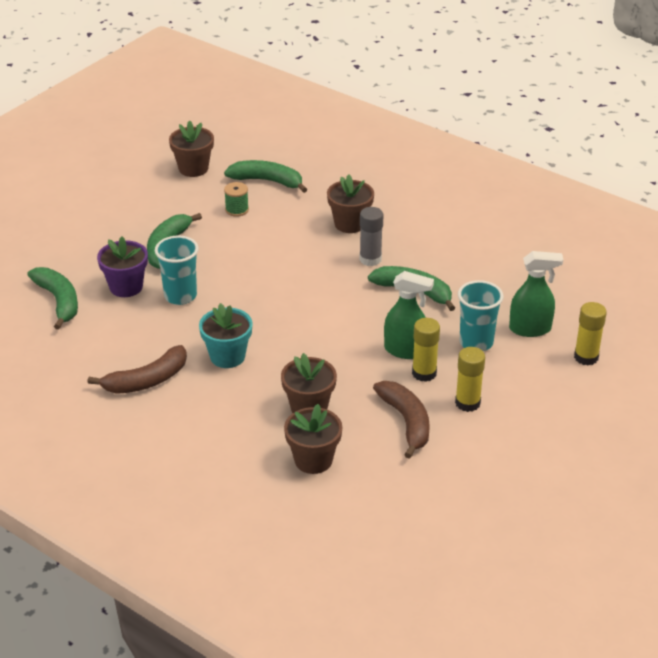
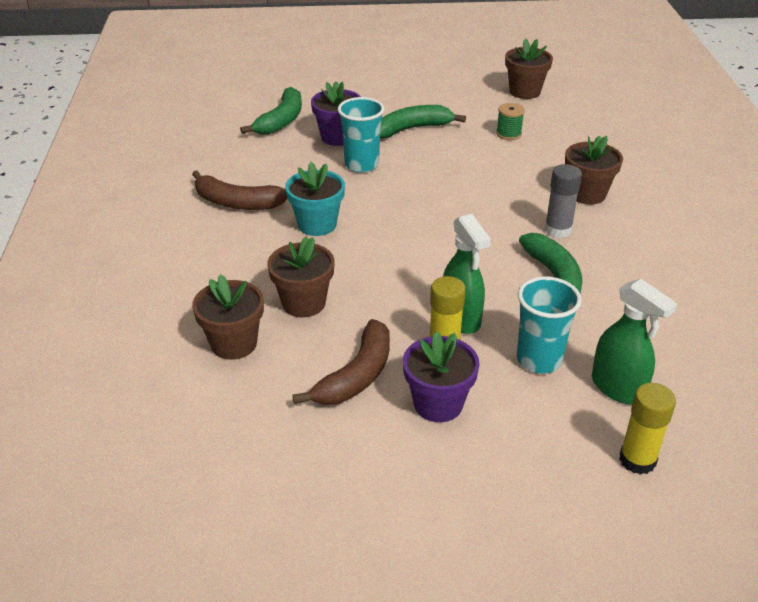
camera: 50 degrees right, 0 degrees up
green banana [224,160,307,193] -> none
yellow glue stick [455,347,485,412] -> purple flower pot [403,331,480,422]

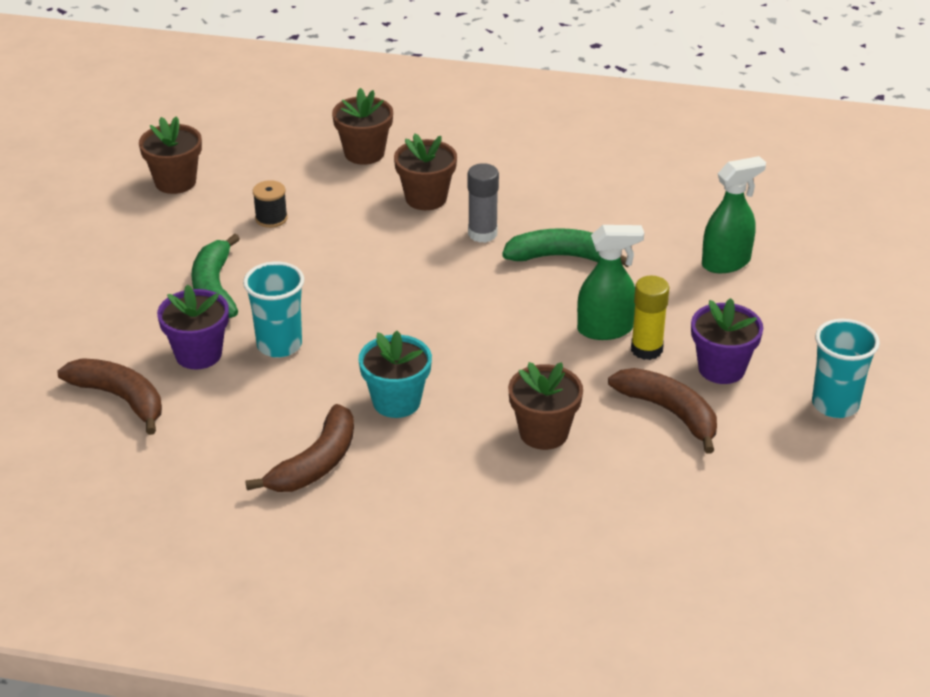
camera: 75 degrees left, 0 degrees up
brown flower pot [192,274,264,360] -> brown flower pot moved to [332,88,393,165]
green banana [240,87,302,135] -> brown banana [57,358,162,435]
green spool [496,103,525,140] -> black spool [253,180,288,228]
turquoise cup [517,276,582,373] -> turquoise cup moved to [812,319,880,418]
yellow glue stick [619,383,676,475] -> none

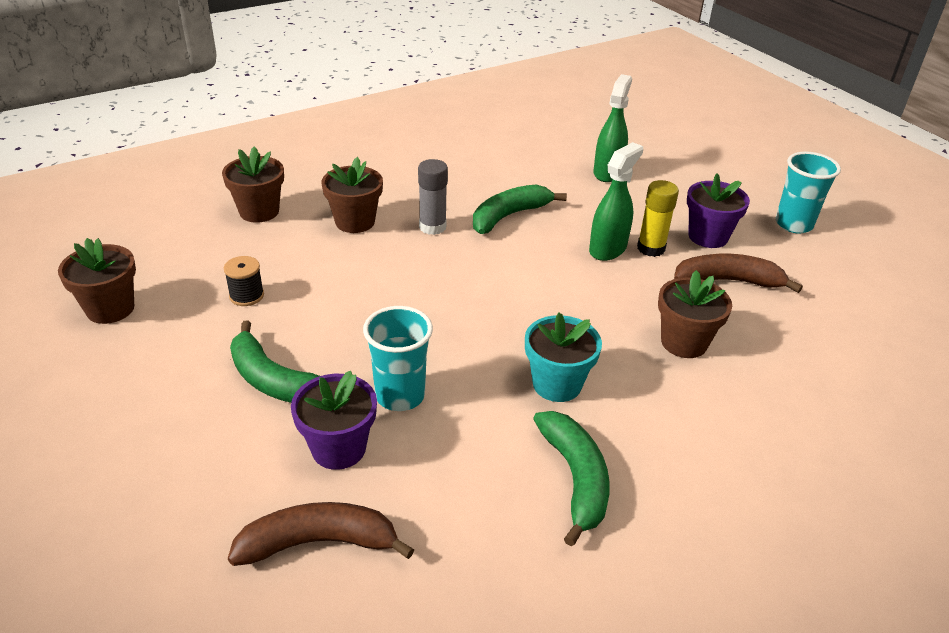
camera: 45 degrees left, 0 degrees up
brown banana [245,404,354,492] -> green banana [533,411,610,546]

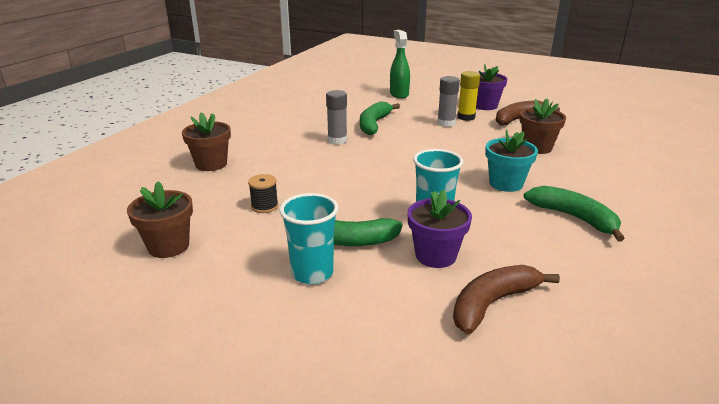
camera: 30 degrees left, 10 degrees down
brown flower pot [322,157,383,233] -> none
green spray bottle [589,142,643,261] -> grey glue stick [437,76,460,127]
turquoise cup [776,152,841,234] -> turquoise cup moved to [279,193,338,285]

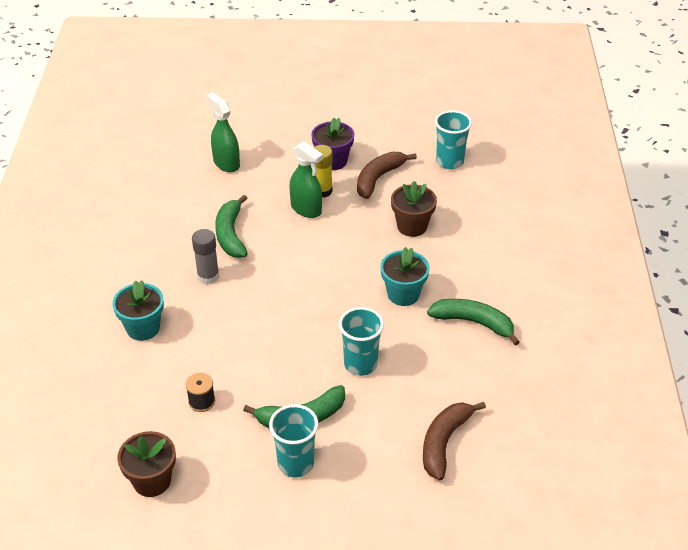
camera: 25 degrees left, 15 degrees up
brown flower pot [182,112,231,171] -> none
purple flower pot [408,190,472,268] -> none
grey glue stick [437,76,460,127] -> green spray bottle [290,141,323,218]
none -> turquoise flower pot [112,280,164,341]
none -> turquoise cup [435,110,472,170]

